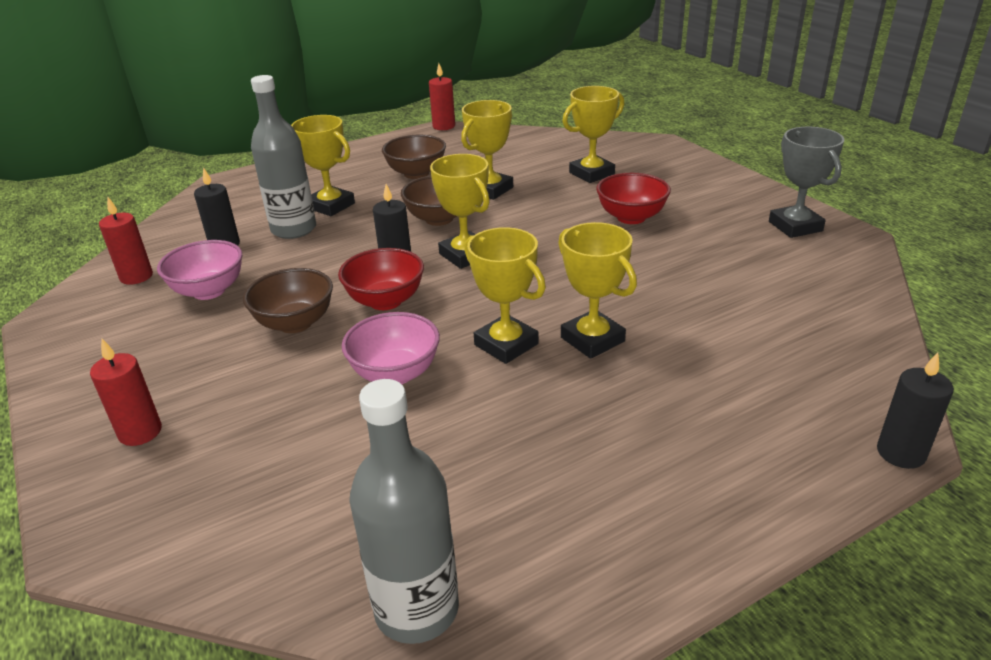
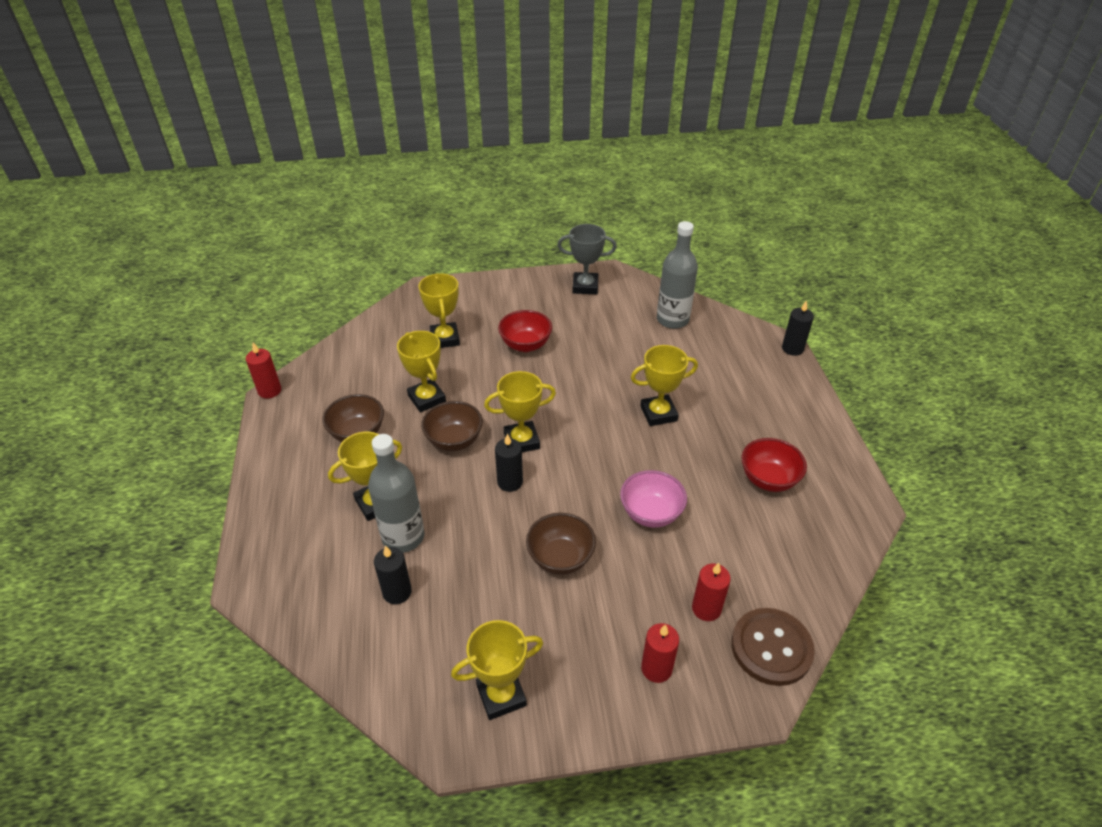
camera: 70 degrees left, 10 degrees up
red candle [99,197,153,285] -> red candle moved to [692,563,731,621]
pink bowl [157,240,242,300] -> none
red bowl [338,248,424,310] -> red bowl moved to [741,438,807,492]
grey bottle [349,379,459,644] -> grey bottle moved to [657,221,698,329]
yellow trophy [465,227,546,364] -> yellow trophy moved to [451,620,543,720]
none -> brown button [731,608,815,686]

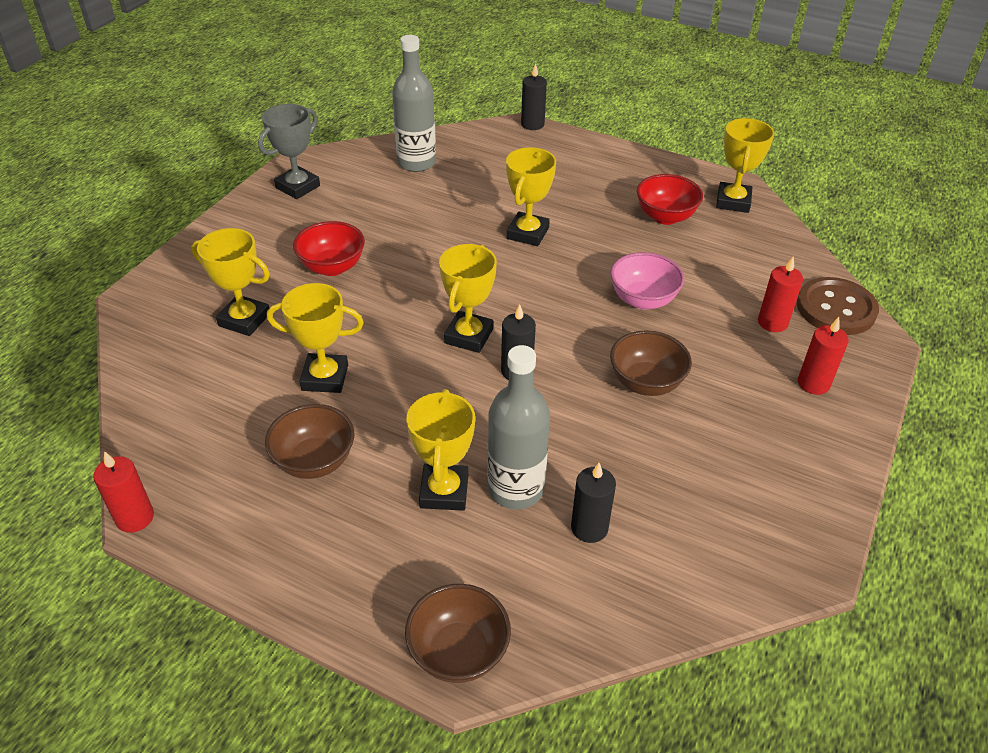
camera: 55 degrees left, 0 degrees up
brown bowl [421,401,483,451] -> brown bowl moved to [405,584,511,683]
yellow trophy [451,620,543,720] -> yellow trophy moved to [716,118,775,213]

